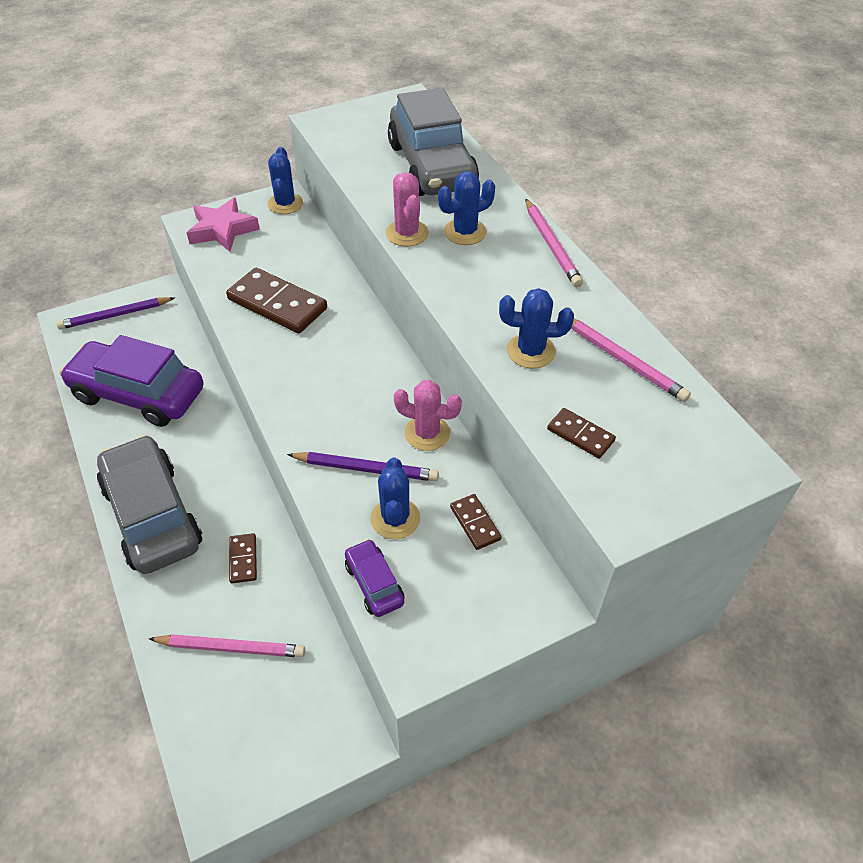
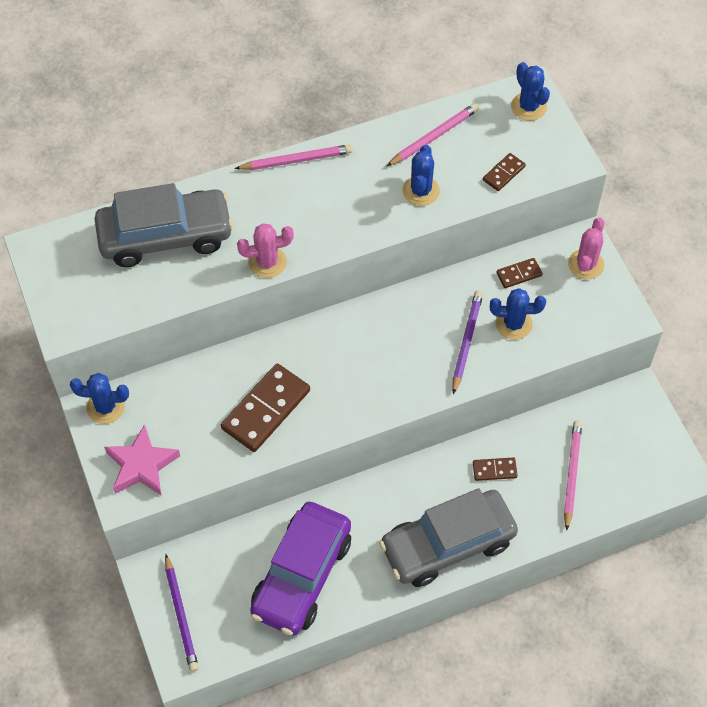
camera: 85 degrees left, 10 degrees up
purple car [345,539,405,617] -> none
pink cactus [394,380,462,451] -> pink cactus moved to [568,217,604,279]
blue cactus [438,171,495,245] -> blue cactus moved to [511,62,550,121]

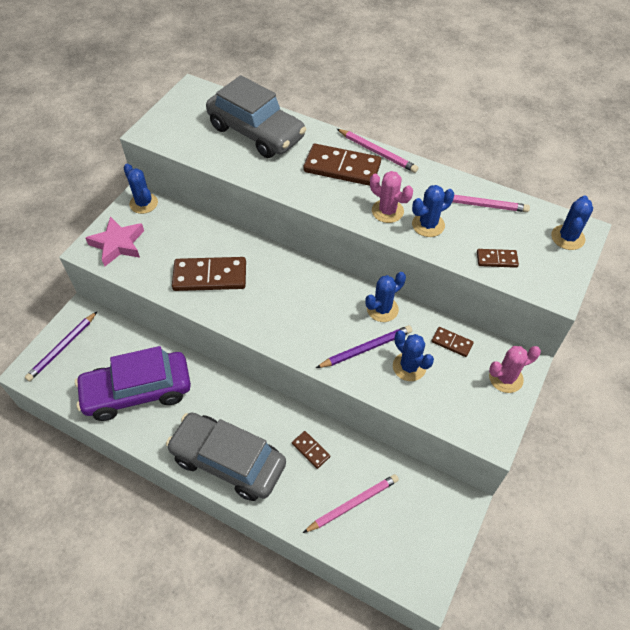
camera: 50 degrees right, 5 degrees down
pink cactus [237,223,294,278] -> pink cactus moved to [370,171,413,223]
none -> brown domino [303,144,381,186]
none -> blue cactus [365,272,406,322]

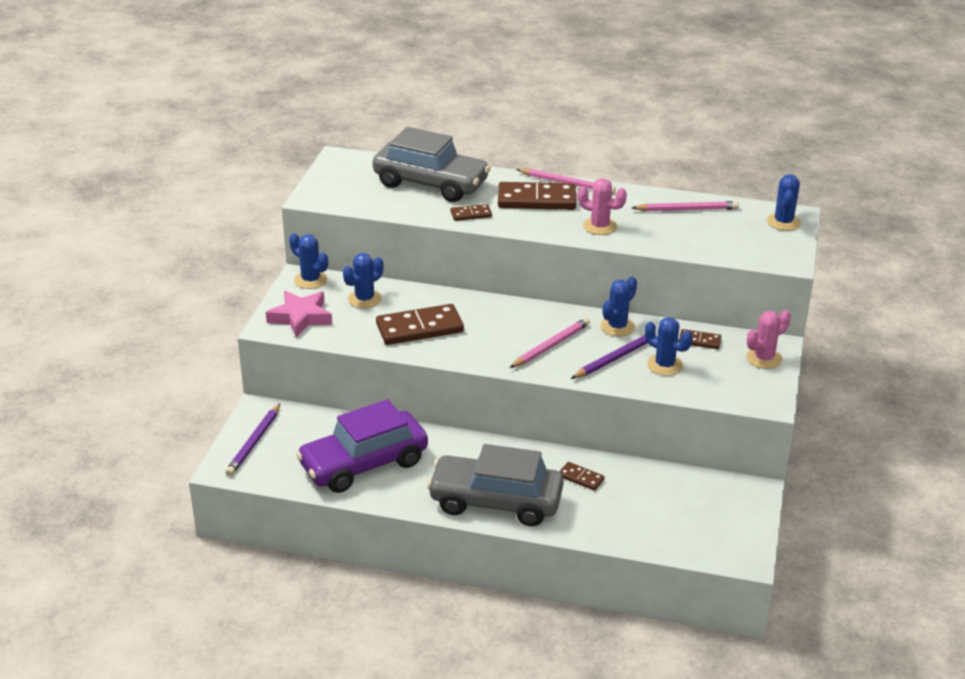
camera: 15 degrees left, 20 degrees down
pink pencil [303,474,399,533] -> pink pencil moved to [510,318,590,368]
blue cactus [412,185,454,237] -> blue cactus moved to [343,253,383,308]
brown domino [477,249,519,268] -> brown domino moved to [451,204,492,221]

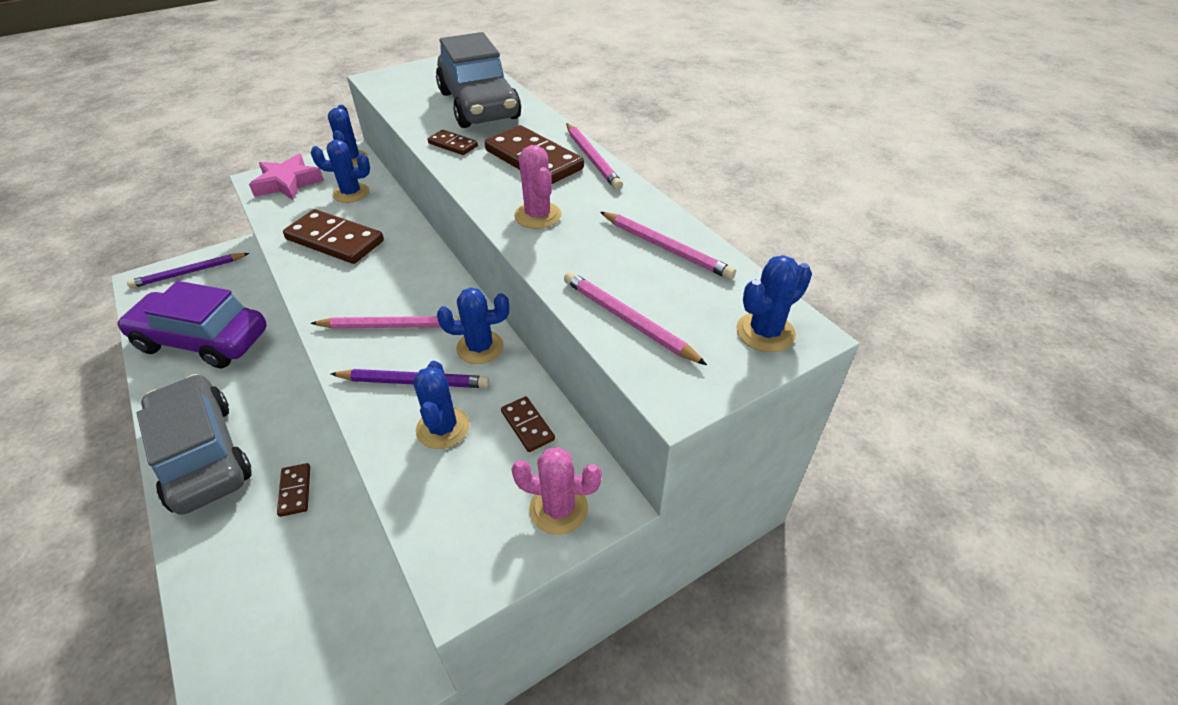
camera: 45 degrees right, 10 degrees up
none -> pink pencil [564,271,707,365]

